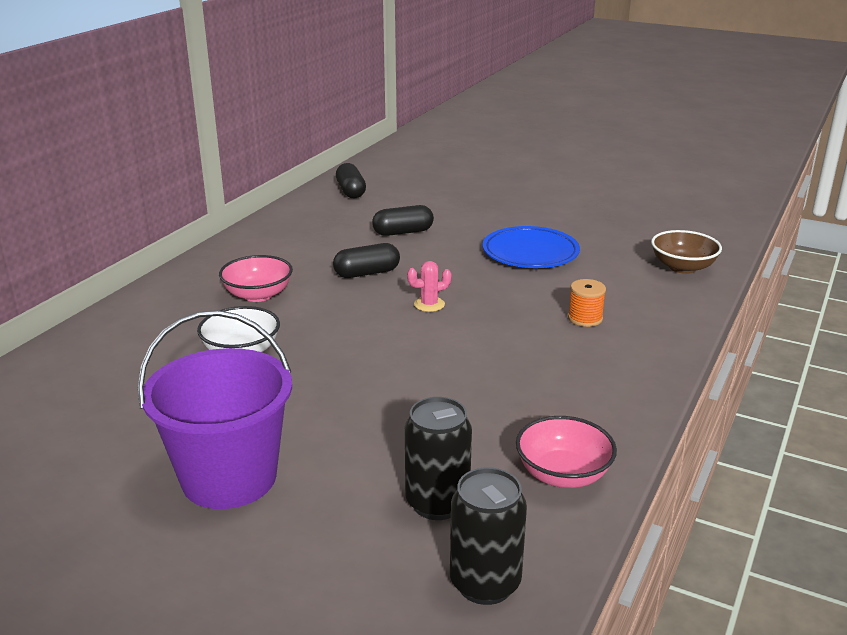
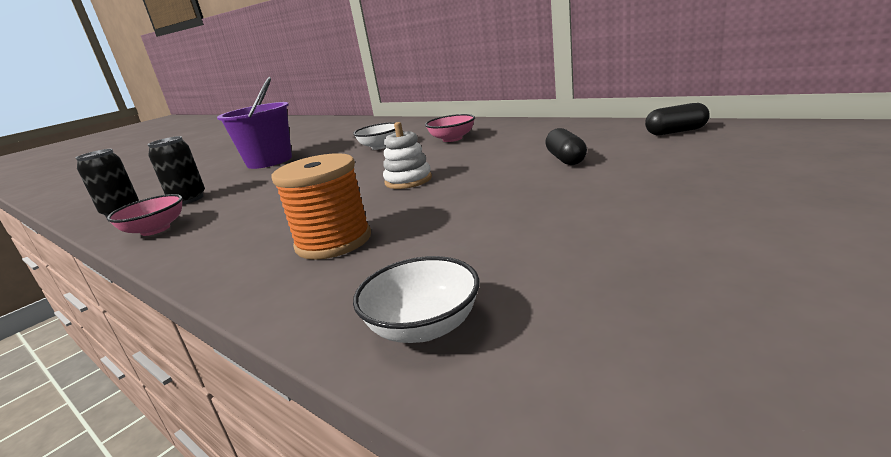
camera: 105 degrees right, 5 degrees down
black capsule [333,243,400,278] -> none
pink cactus [407,261,452,312] -> white stacking toy [383,122,432,189]
blue plate [483,226,580,268] -> none
orange spool [568,279,606,327] -> orange spool [271,153,371,260], size x2.02
brown bowl [651,230,722,274] -> white bowl [353,256,479,343]

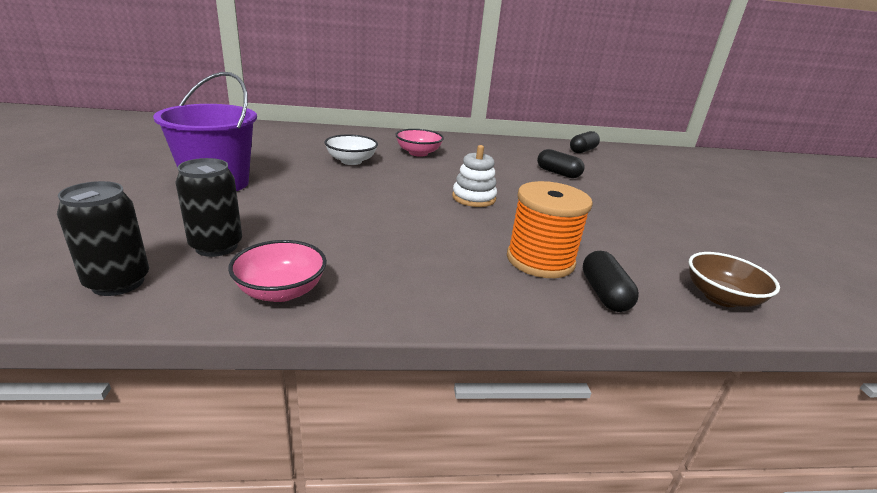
camera: 50 degrees left, 5 degrees up
white bowl [353,256,479,343] -> brown bowl [689,252,780,307]
none -> black capsule [583,251,639,312]

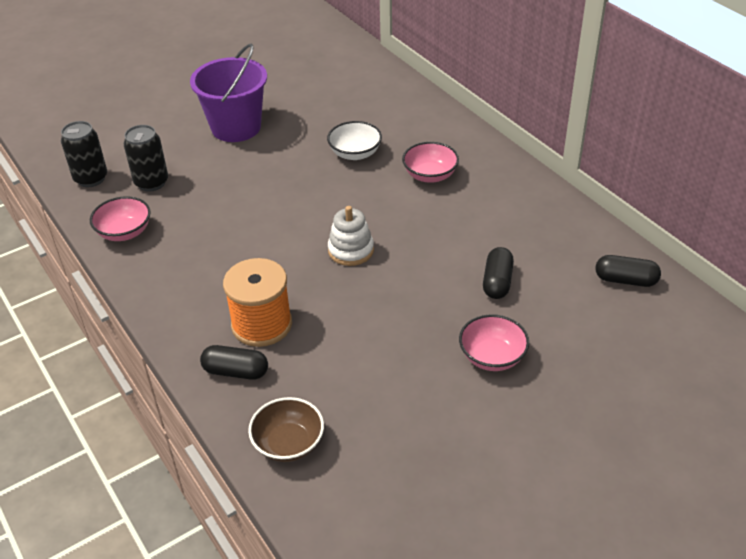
camera: 65 degrees right, 15 degrees up
black capsule [583,251,639,312] -> black capsule turned 45 degrees clockwise [200,345,268,380]
none -> pink bowl [459,314,529,371]

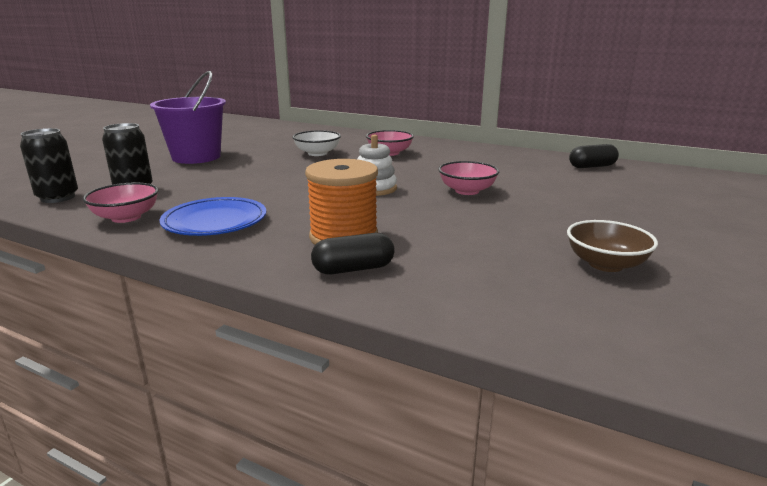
camera: 30 degrees left, 20 degrees down
brown bowl [248,397,324,462] -> brown bowl moved to [567,220,658,272]
pink bowl [459,314,529,371] -> pink bowl moved to [438,161,499,195]
black capsule [483,247,514,299] -> none
none -> blue plate [159,197,266,236]

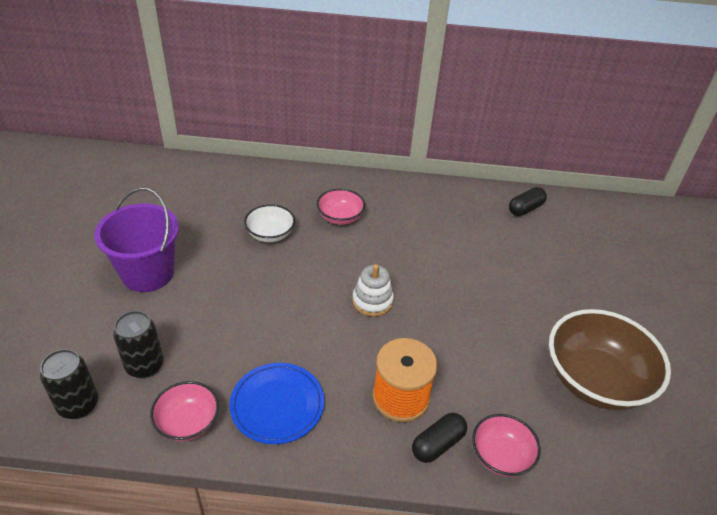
camera: 25 degrees left, 20 degrees up
pink bowl [438,161,499,195] -> pink bowl moved to [472,414,541,477]
brown bowl [567,220,658,272] -> brown bowl [549,309,671,410], size x1.90

